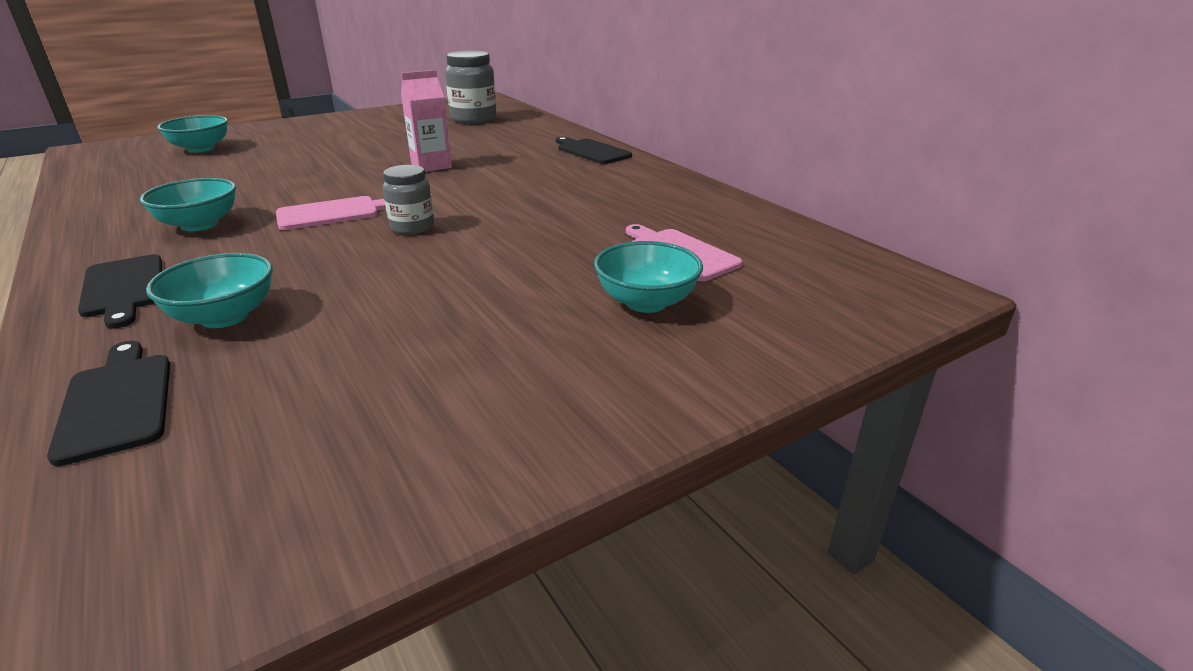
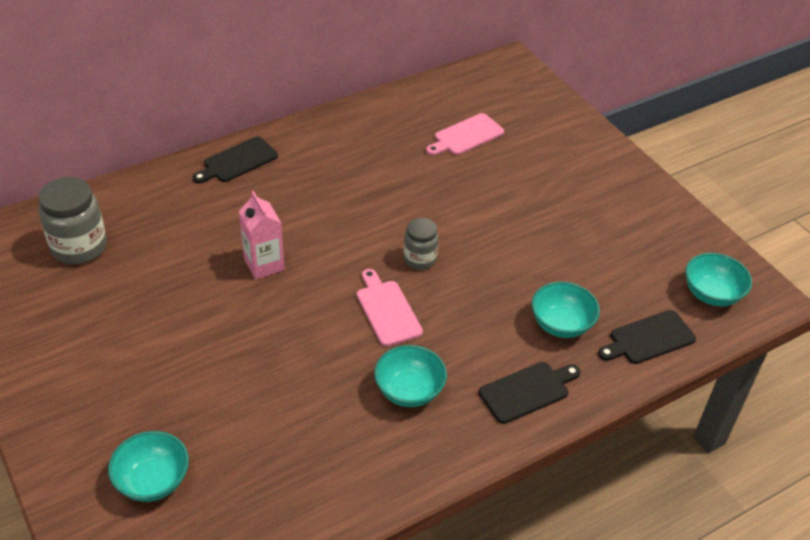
camera: 90 degrees left, 15 degrees up
turquoise bowl [594,241,703,313] -> turquoise bowl moved to [685,253,752,306]

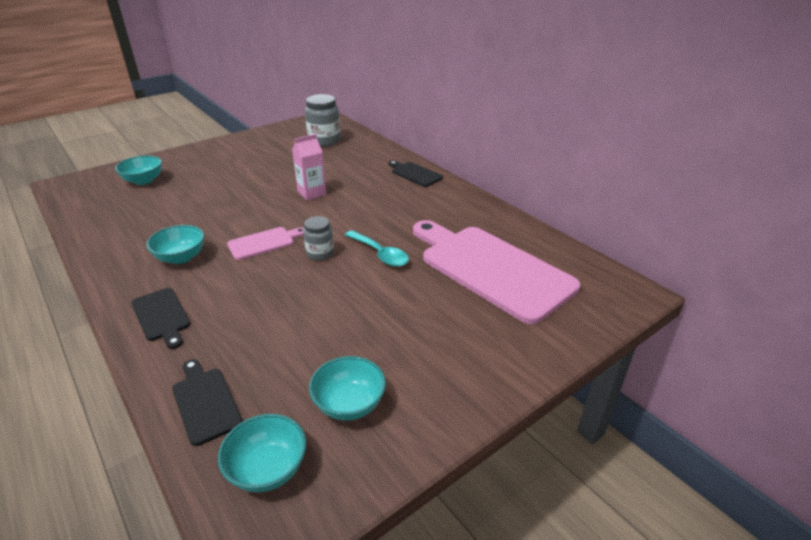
camera: 85 degrees right, 10 degrees down
pink cutting board [426,113,504,156] -> pink cutting board [413,220,580,324], size x2.25
turquoise bowl [531,282,600,338] -> turquoise bowl moved to [309,356,386,421]
none -> turquoise spoon [345,230,409,267]

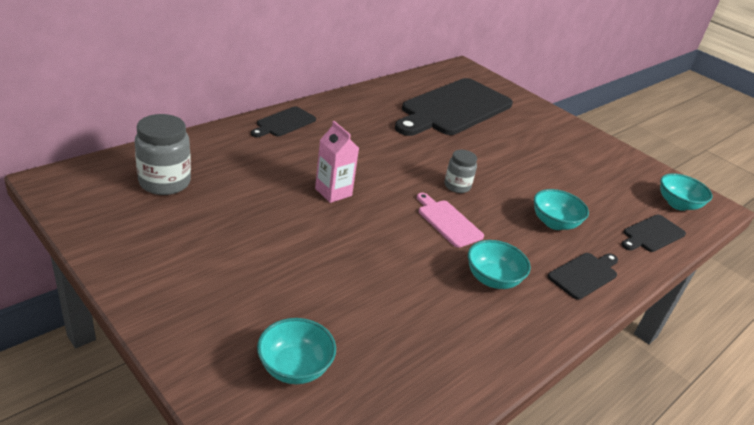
camera: 100 degrees left, 0 degrees up
turquoise bowl [309,356,386,421] -> turquoise bowl moved to [534,189,589,230]
turquoise spoon [345,230,409,267] -> none
pink cutting board [413,220,580,324] -> black cutting board [395,78,513,136]

